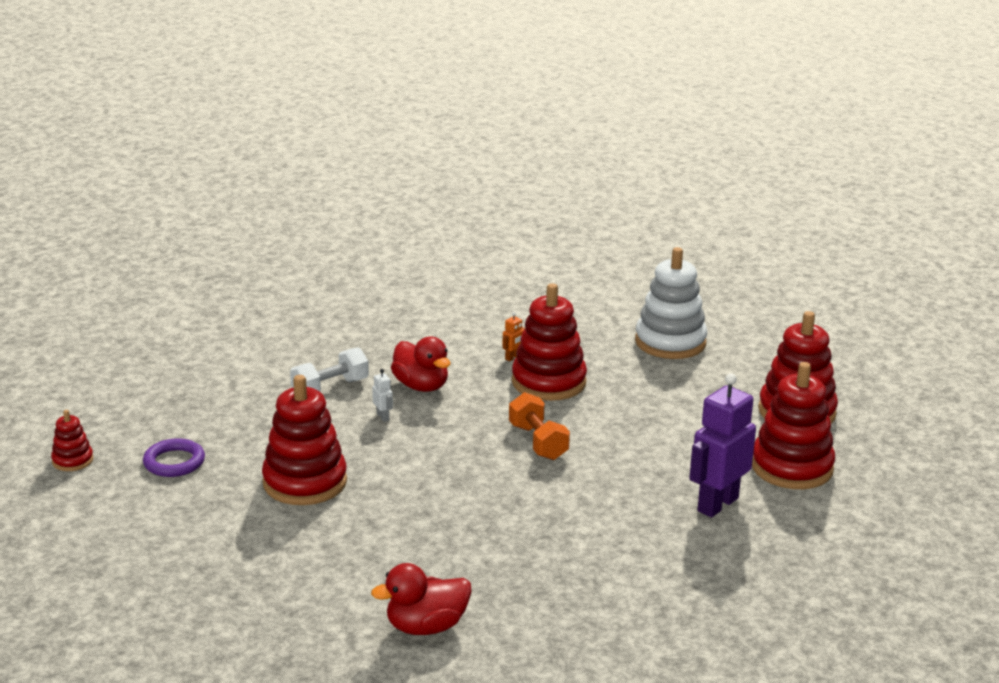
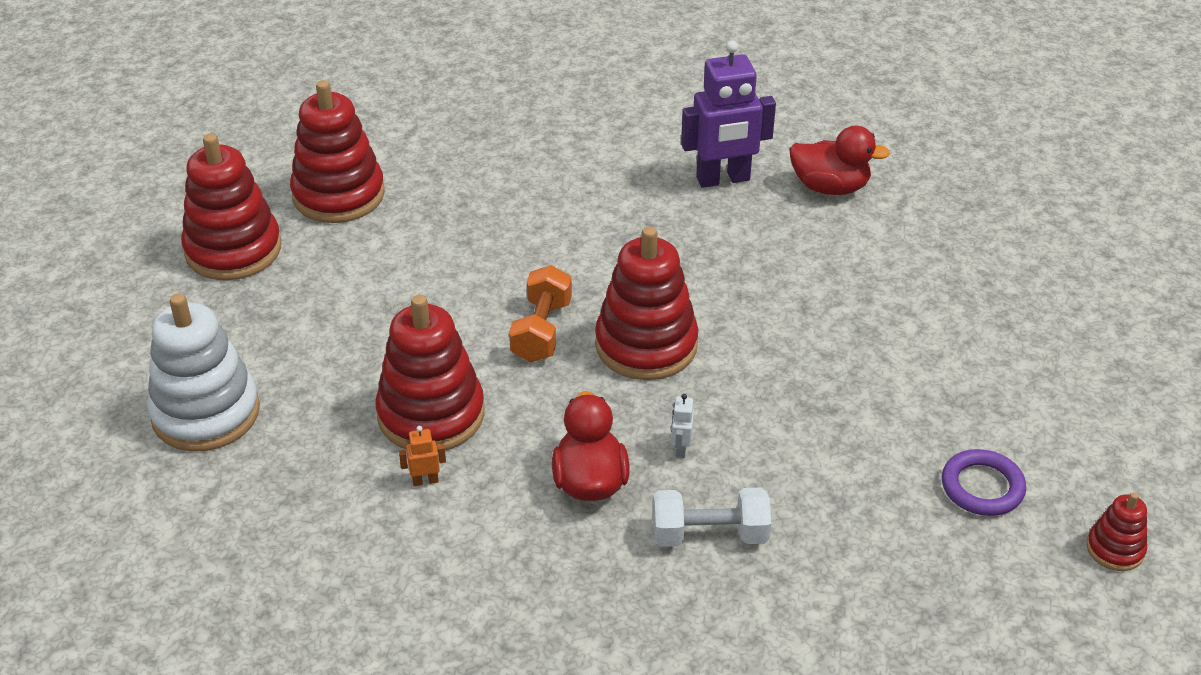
camera: 145 degrees left, 15 degrees up
red stacking toy [262,375,347,505] -> red stacking toy moved to [595,227,698,380]
purple robot [689,373,756,517] -> purple robot moved to [681,40,776,188]

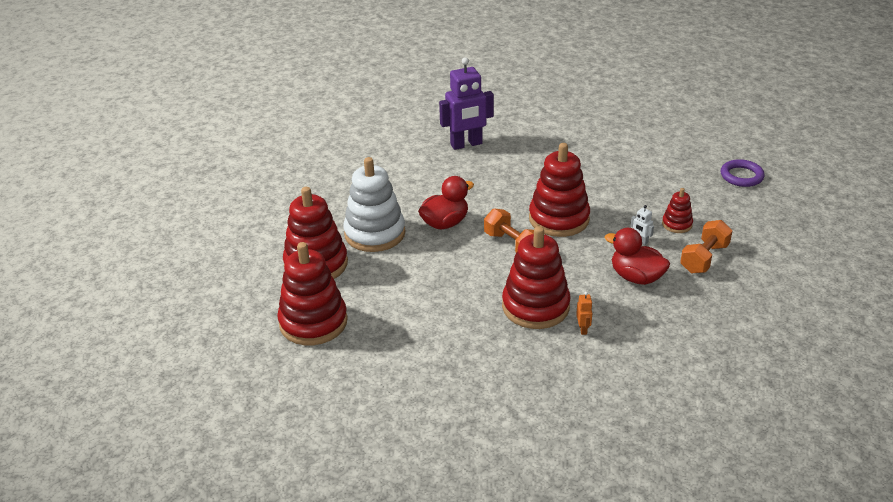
camera: 50 degrees left, 5 degrees down
white stacking toy [147,293,260,452] -> white stacking toy moved to [343,157,405,252]
orange robot [399,426,446,486] -> orange robot turned 150 degrees clockwise [576,292,593,335]
white dumbbell [653,488,772,547] -> orange dumbbell [680,220,732,273]
purple robot [681,40,776,188] -> purple robot turned 45 degrees clockwise [439,57,494,150]
red duck [789,126,890,195] -> red duck moved to [418,176,474,229]
red stacking toy [1086,492,1147,571] -> red stacking toy moved to [662,188,693,233]

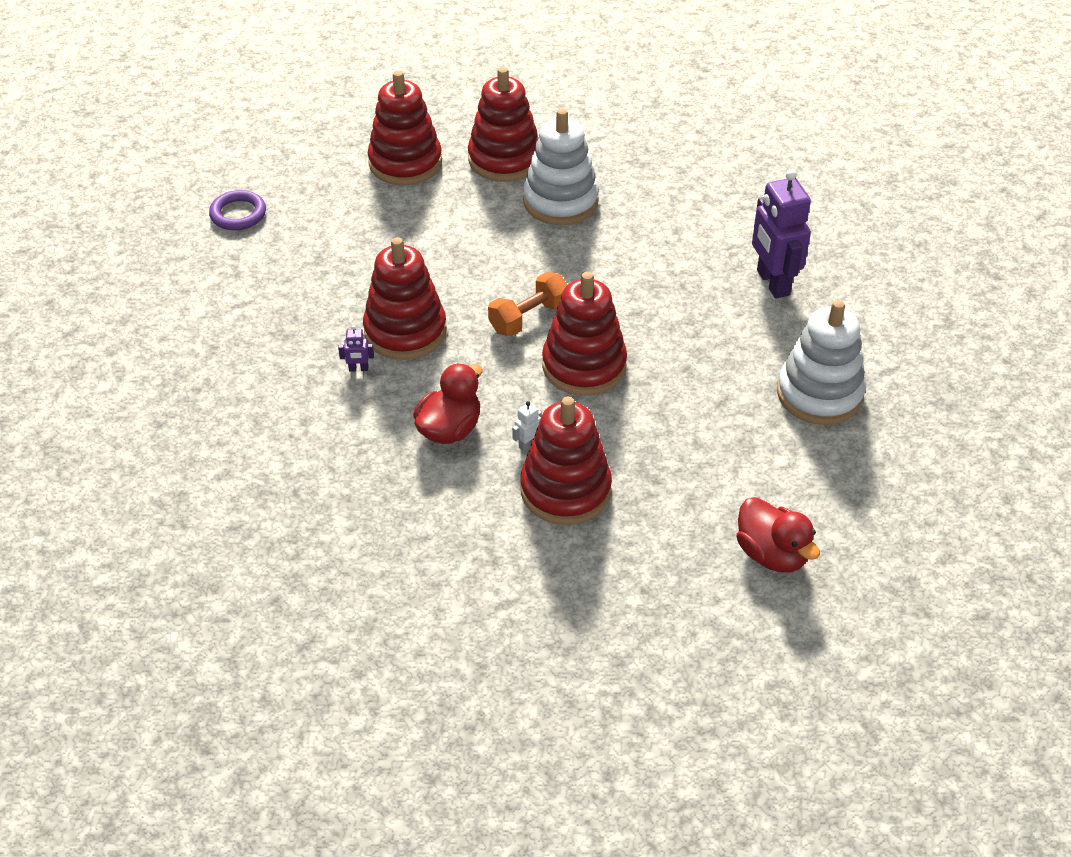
camera: 90 degrees right, 10 degrees up
red duck [418,176,474,229] -> red duck moved to [736,497,820,572]
orange robot [576,292,593,335] -> purple robot [338,325,374,372]
red stacking toy [662,188,693,233] -> red stacking toy [520,397,612,525], size x2.05
orange dumbbell [680,220,732,273] -> none
purple ring [721,159,765,187] -> purple ring moved to [209,190,266,230]
none -> white stacking toy [777,300,866,425]

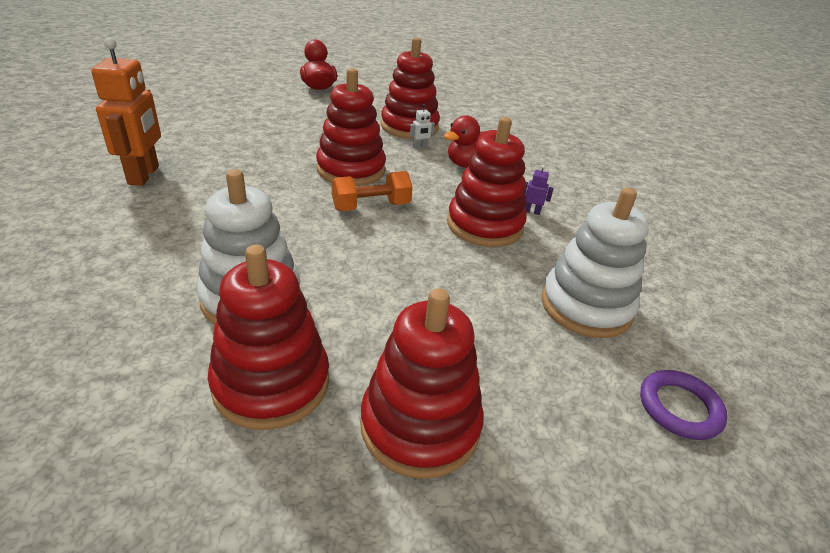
camera: 165 degrees left, 10 degrees down
purple robot [752,169,811,299] -> orange robot [91,38,161,186]
white stacking toy [777,300,866,425] -> white stacking toy moved to [541,188,649,338]

